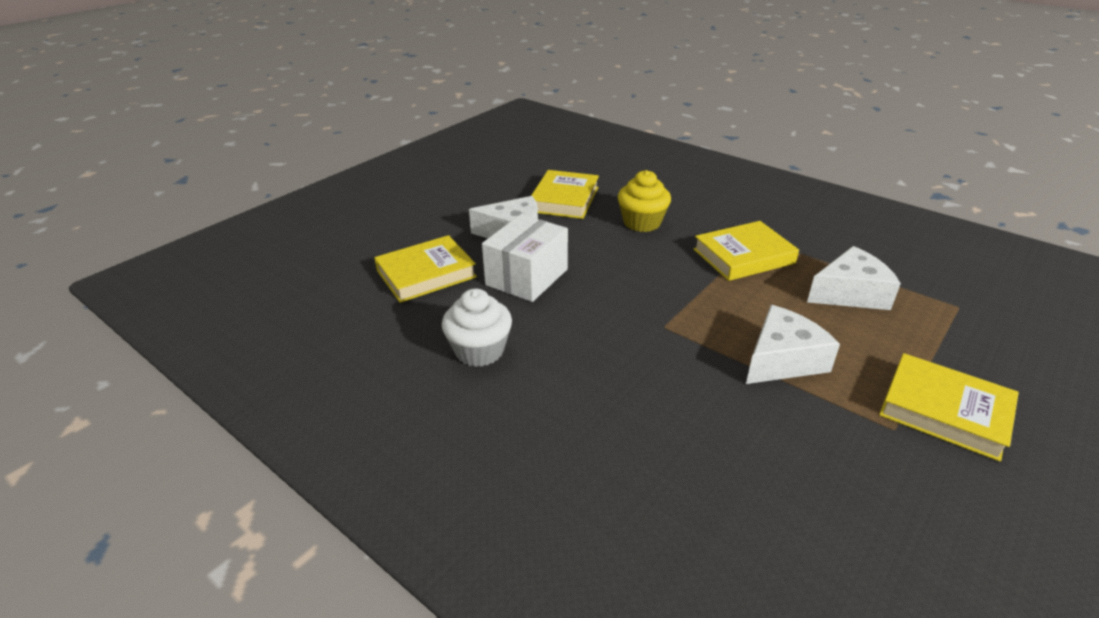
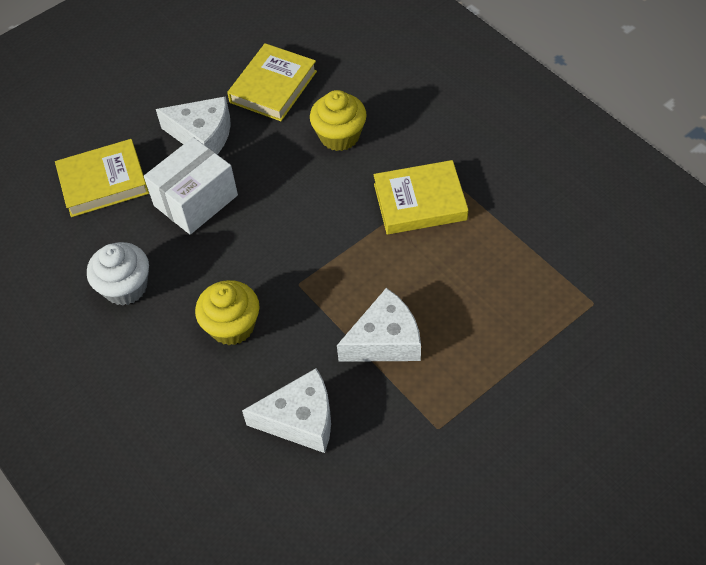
camera: 15 degrees right, 20 degrees up
white cheese [807,246,901,310] -> white cheese moved to [242,368,331,453]
yellow book [879,353,1019,462] -> none
none -> yellow cupcake [195,280,259,345]

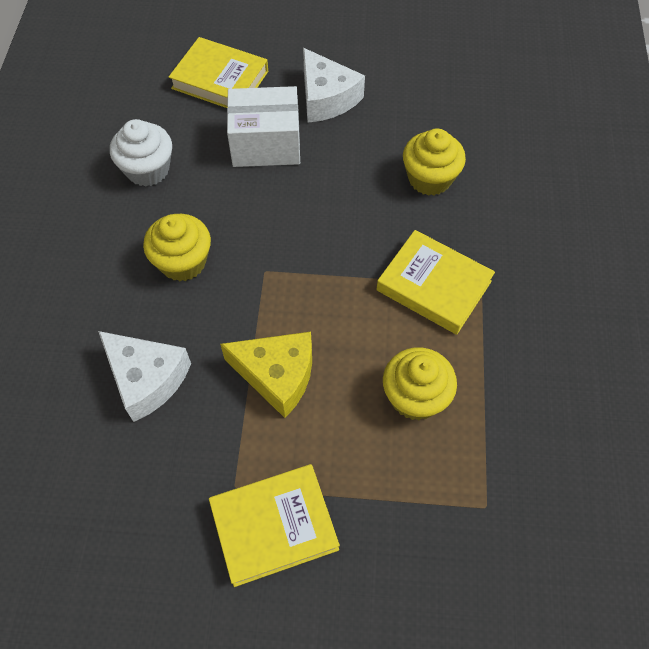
camera: 40 degrees right, 5 degrees up
yellow book [227,43,317,121] -> yellow book moved to [209,464,340,587]
white cheese [337,288,421,362] -> yellow cheese [220,332,312,418]
none -> yellow cupcake [383,347,457,420]

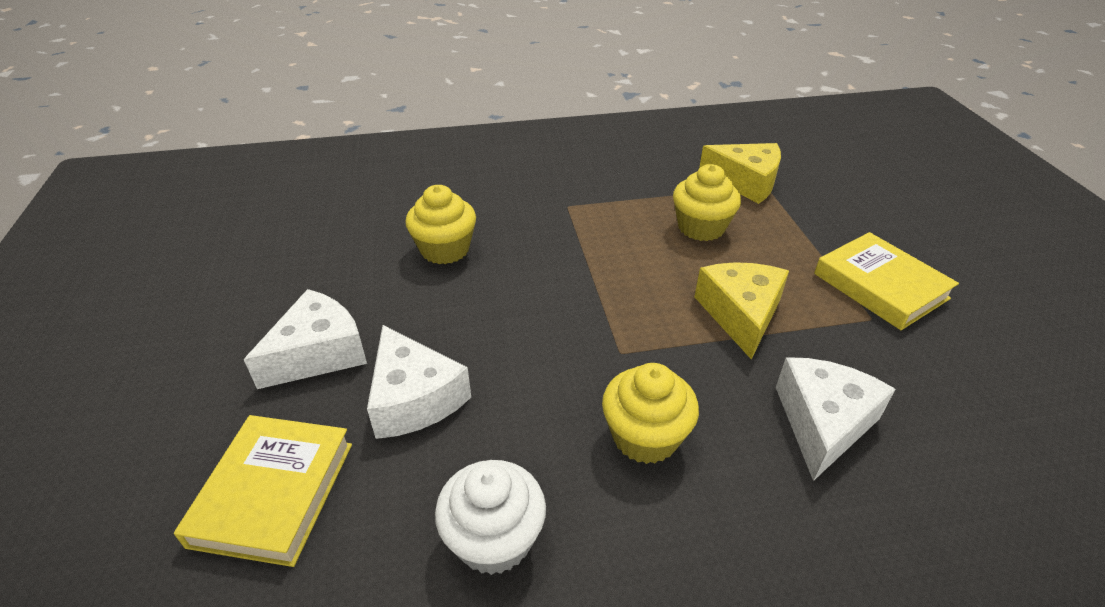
camera: 105 degrees left, 20 degrees down
white box [227,86,300,167] -> white cheese [367,325,471,439]
yellow book [376,230,495,335] -> none
none -> yellow cheese [699,143,781,204]

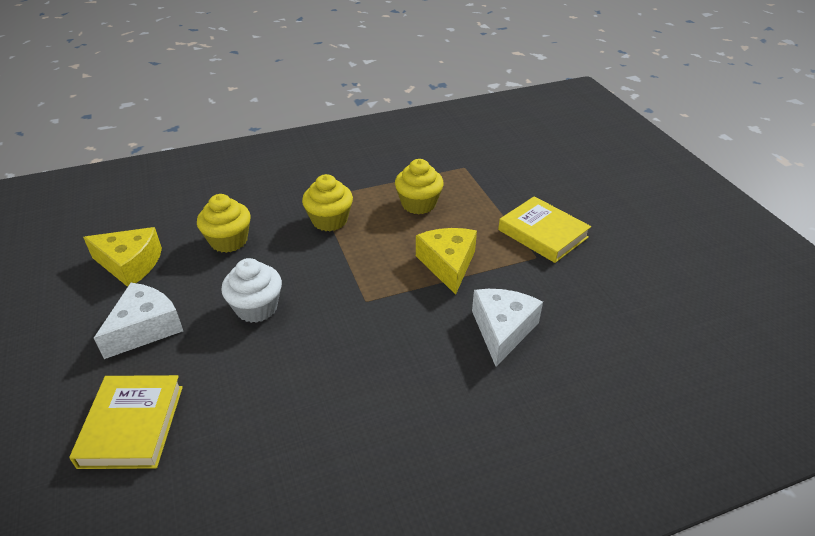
camera: 10 degrees left, 0 degrees up
white cheese [367,325,471,439] -> none
white cupcake [435,460,546,575] -> white cupcake moved to [221,258,282,323]
yellow cupcake [602,363,699,464] -> yellow cupcake moved to [302,174,353,231]
yellow cheese [699,143,781,204] -> yellow cheese moved to [83,227,162,287]

